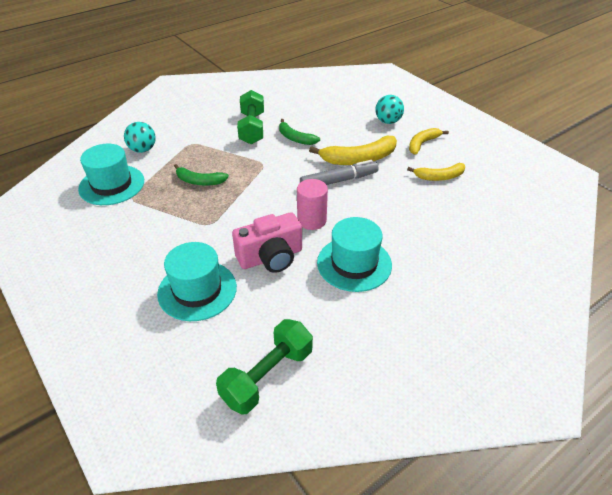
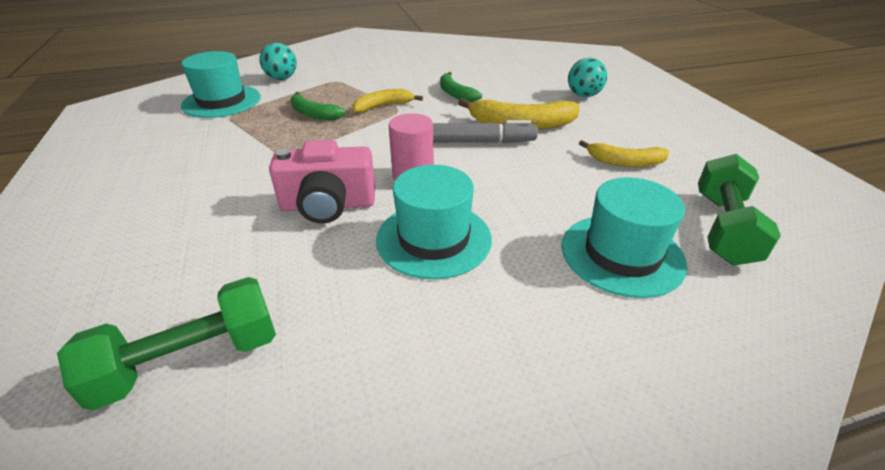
camera: 20 degrees right, 5 degrees down
turquoise hat [157,242,237,321] -> turquoise hat moved to [562,177,687,298]
green dumbbell [237,90,264,144] -> green dumbbell moved to [698,154,781,265]
yellow banana [409,128,449,155] -> yellow banana moved to [353,89,423,113]

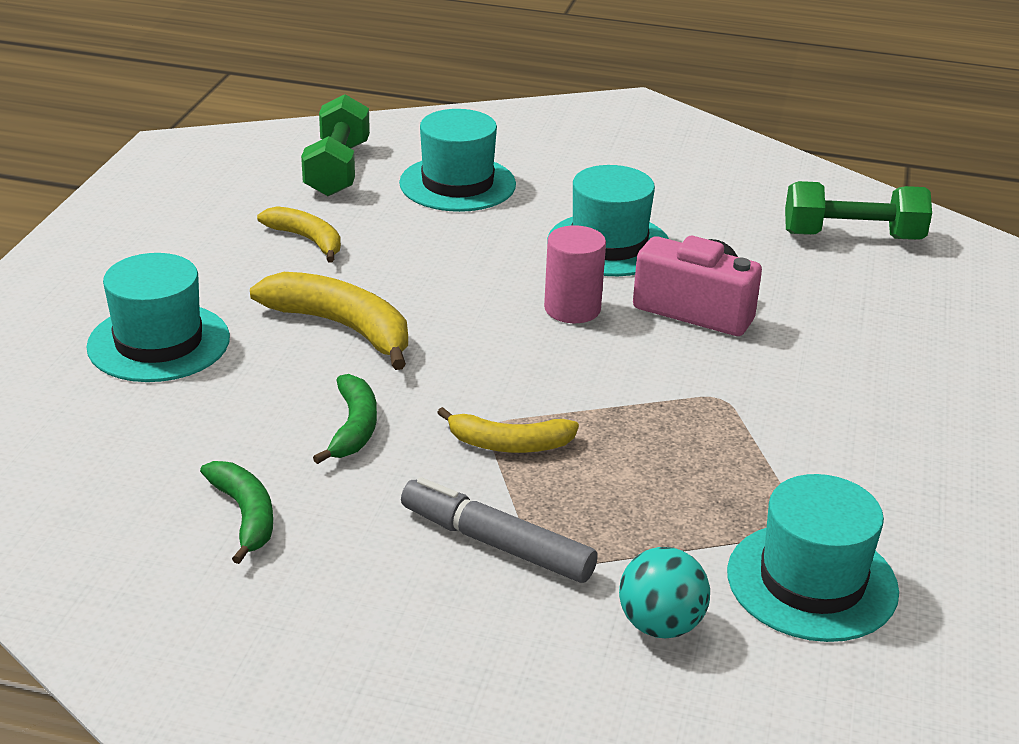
camera: 150 degrees left, 5 degrees down
green banana [291,92,346,120] -> green banana moved to [200,461,273,564]
grey marker [433,120,538,143] -> grey marker moved to [401,477,598,583]
turquoise ball [568,57,607,97] -> turquoise hat [86,253,230,382]
green dumbbell [698,154,781,265] -> green dumbbell turned 45 degrees counterclockwise [301,94,370,196]

